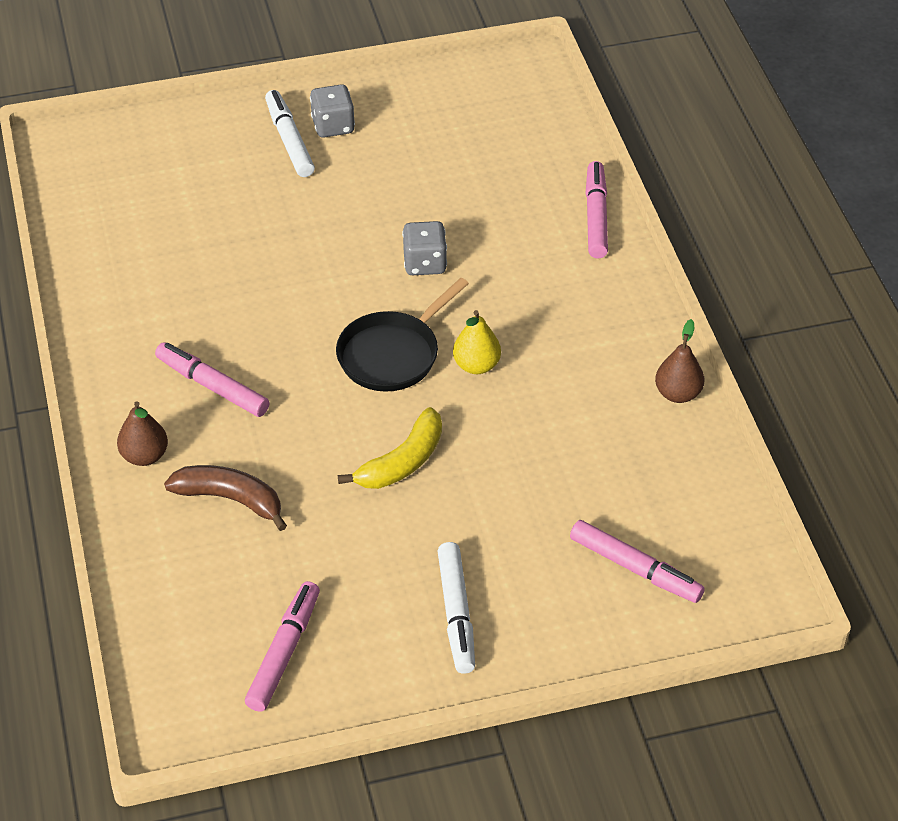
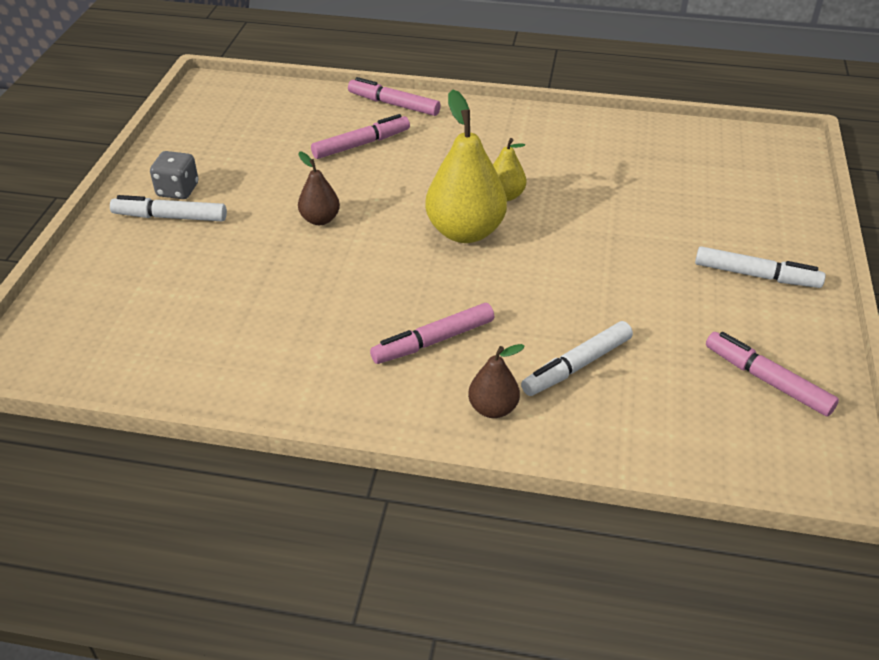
camera: 65 degrees left, 5 degrees down
brown banana [164,465,287,531] -> white marker [521,321,633,396]
black pan [336,278,469,392] -> yellow pear [425,89,507,243]
yellow banana [338,407,442,489] -> none
grey dice [402,221,447,275] -> none
pink marker [570,520,705,603] -> pink marker moved to [311,114,410,159]
brown pear [655,319,704,403] -> brown pear moved to [298,151,340,225]

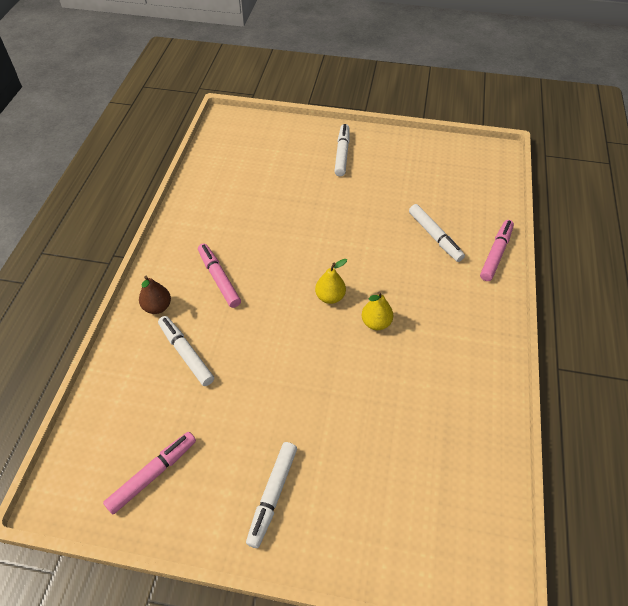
camera: 90 degrees right, 10 degrees up
grey dice [150,151,198,199] -> none
brown pear [298,151,340,225] -> none
pink marker [311,114,410,159] -> white marker [409,204,465,262]
yellow pear [425,89,507,243] -> yellow pear [315,259,347,304], size x0.52

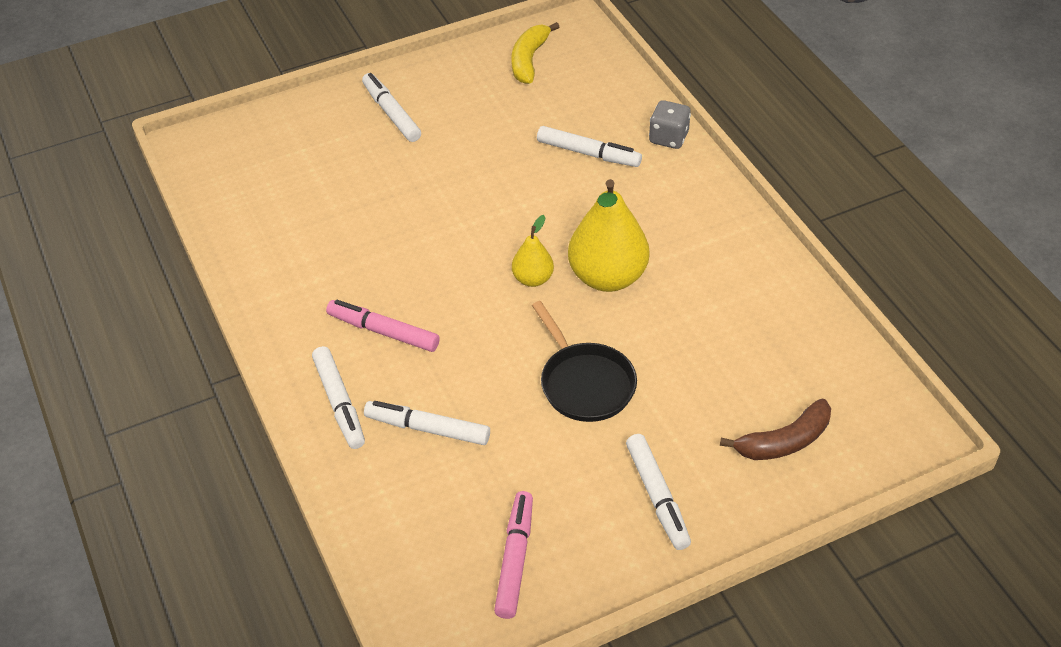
camera: 35 degrees left, 5 degrees down
brown pear [139,276,171,314] -> white marker [312,346,365,449]
yellow pear [362,291,393,330] -> yellow pear [568,179,649,292], size x1.91
pink marker [480,220,514,281] -> grey dice [649,100,691,149]
none -> yellow banana [511,22,559,84]
none -> black pan [532,301,637,422]
none -> brown banana [720,398,831,460]

